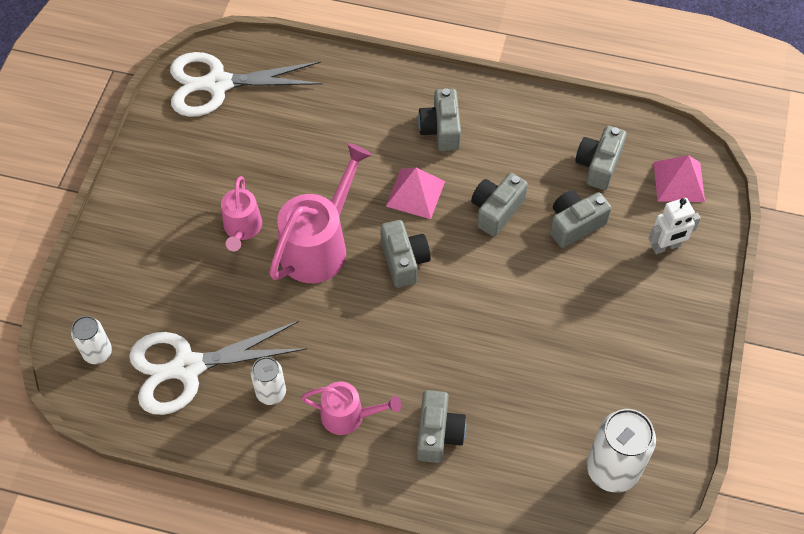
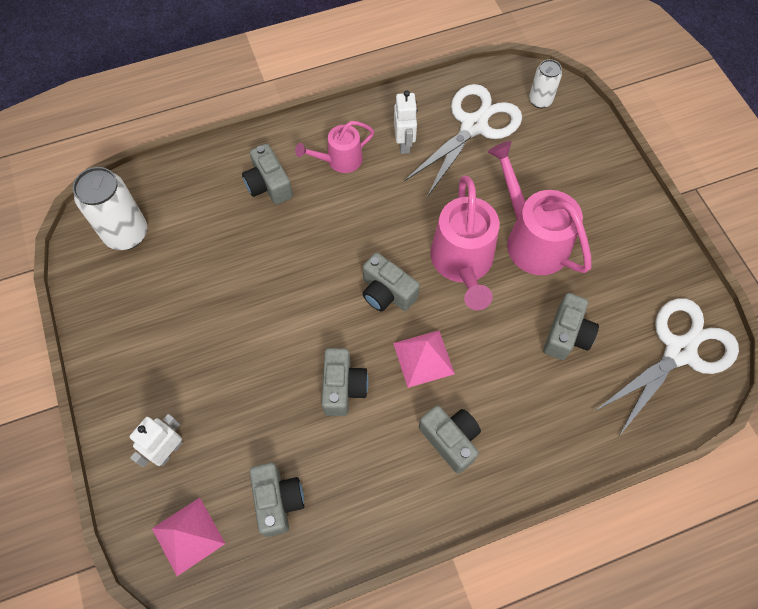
camera: 145 degrees right, 5 degrees up
pink watering can [221,176,262,251] -> pink watering can [488,141,592,275], size x1.71
white can [251,357,286,405] -> white robot [394,91,417,154]
grey camera [550,190,612,248] -> grey camera moved to [543,293,599,360]

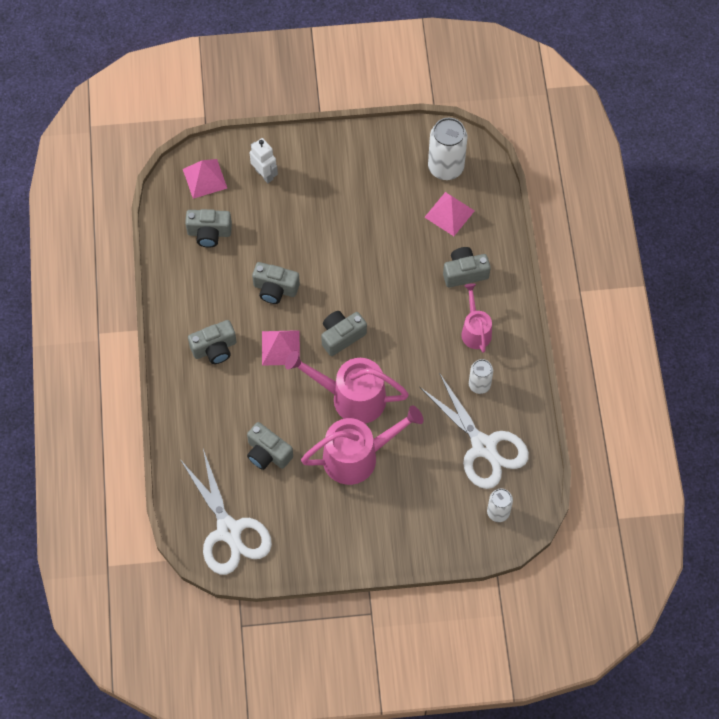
camera: 105 degrees right, 0 degrees up
white robot [394,91,417,154] -> white can [469,359,493,394]
none -> pink pyramid [424,192,475,236]

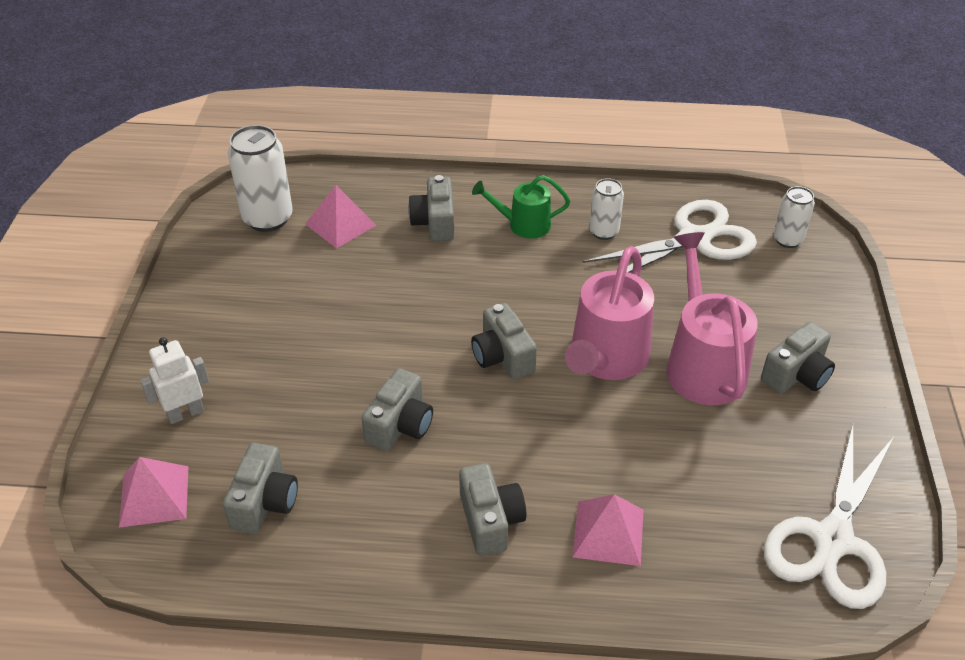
camera: 80 degrees left, 20 degrees down
white scissors [180,449,272,575] -> white scissors turned 135 degrees clockwise [764,424,894,609]
grey camera [247,422,293,470] -> grey camera moved to [761,322,835,393]
pink pyramid [262,330,300,366] -> pink pyramid moved to [573,494,644,566]
pink watering can [461,283,492,353] -> green watering can [472,175,570,239]

